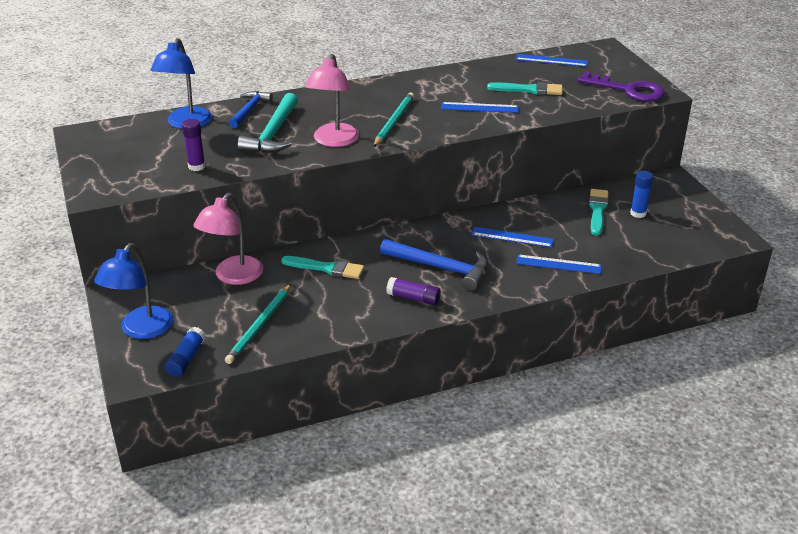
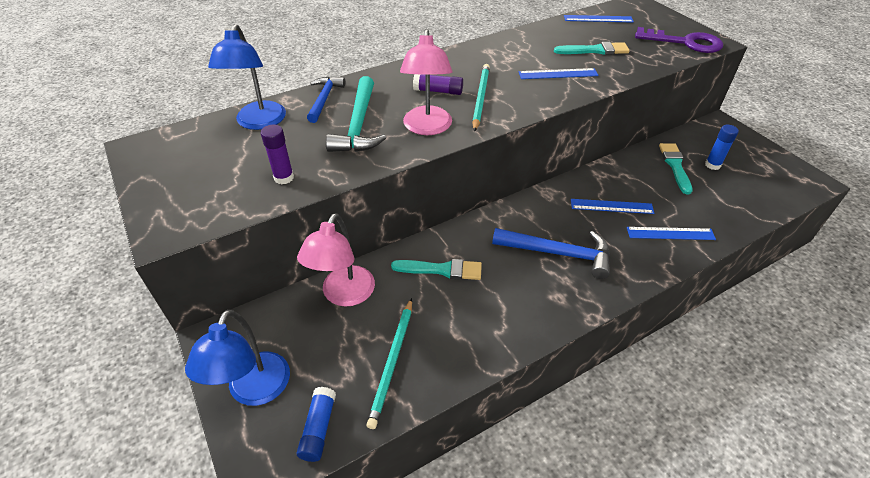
camera: 10 degrees left, 10 degrees up
purple glue stick [386,277,441,305] -> purple glue stick moved to [413,74,463,95]

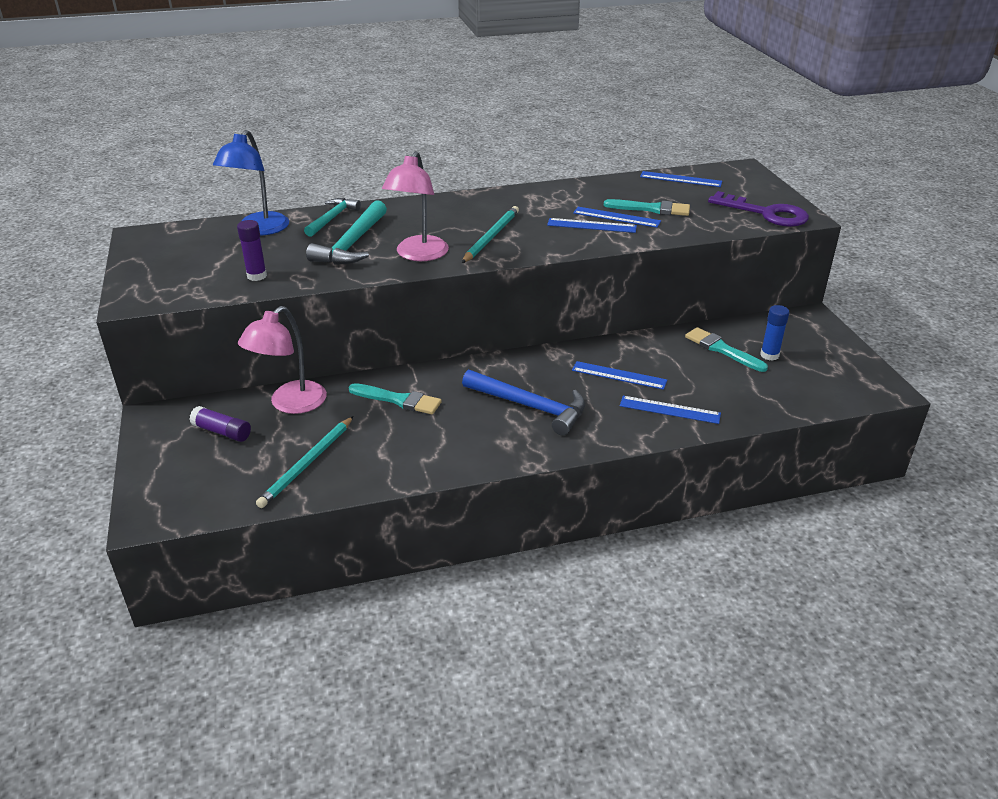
camera: 15 degrees right, 10 degrees down
blue lamp [185,310,290,406] -> none
blue glue stick [296,387,336,462] -> none
blue hammer [307,77,345,123] -> turquoise hammer [304,198,361,237]
purple glue stick [413,74,463,95] -> purple glue stick moved to [189,406,251,442]
turquoise brush [659,143,693,195] -> turquoise brush turned 60 degrees counterclockwise [685,327,768,372]
none -> blue ruler [573,207,661,228]

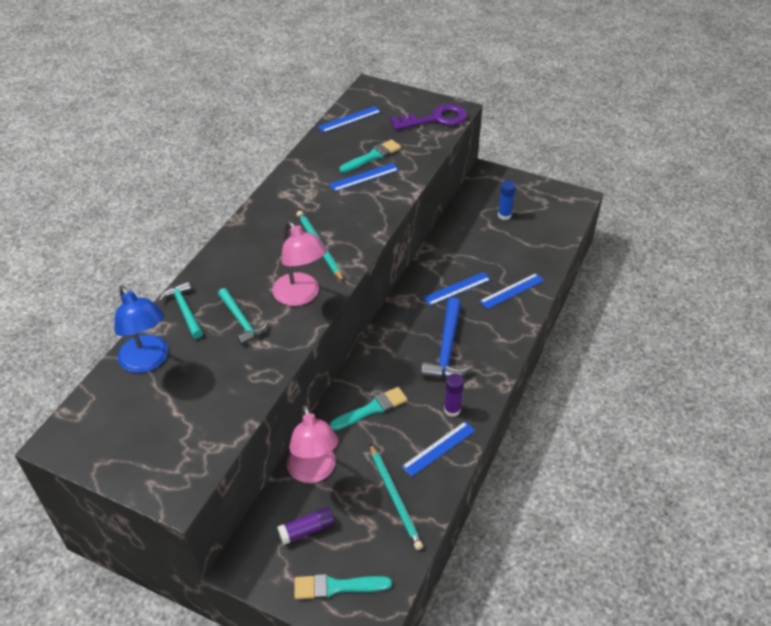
camera: 50 degrees left, 10 degrees up
purple glue stick [237,220,267,281] -> purple glue stick moved to [444,373,464,417]
turquoise hammer [306,200,387,265] -> turquoise hammer [218,288,268,345], size x0.66
blue hammer [462,370,585,436] -> blue hammer turned 120 degrees clockwise [421,297,473,379]
blue ruler [547,218,637,233] -> blue ruler moved to [402,421,475,477]
turquoise brush [685,327,768,372] -> turquoise brush moved to [294,574,392,599]

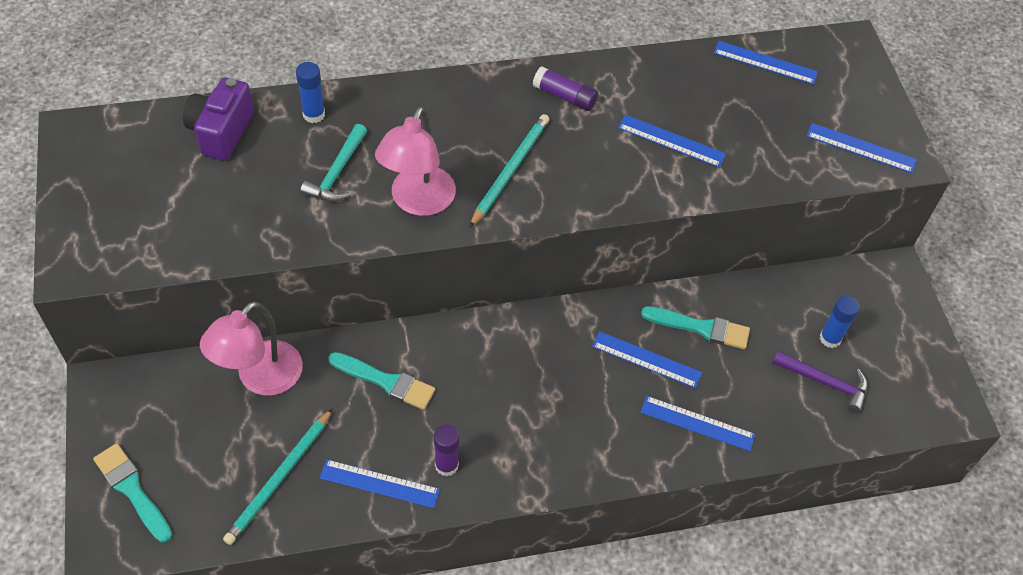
camera: 50 degrees right, 10 degrees up
blue lamp [115,286,168,373] -> purple camera [183,77,254,161]
turquoise hammer [159,281,203,339] -> blue glue stick [296,62,325,123]
purple glue stick [277,507,335,545] -> purple glue stick moved to [533,66,598,111]
turquoise brush [339,139,401,173] -> turquoise brush moved to [641,306,750,349]
purple key [390,104,467,130] -> blue ruler [806,123,917,173]
blue hammer [421,297,473,379] -> none
none -> purple hammer [773,351,868,413]

